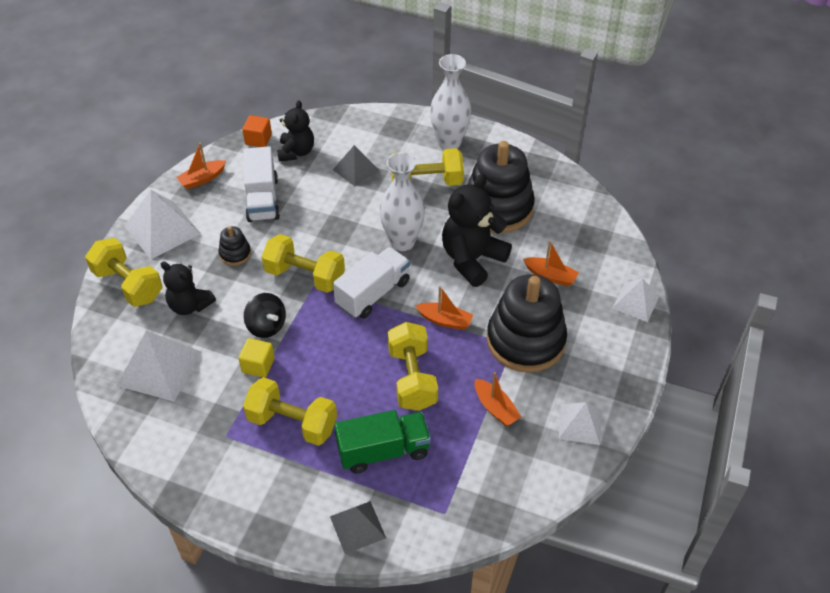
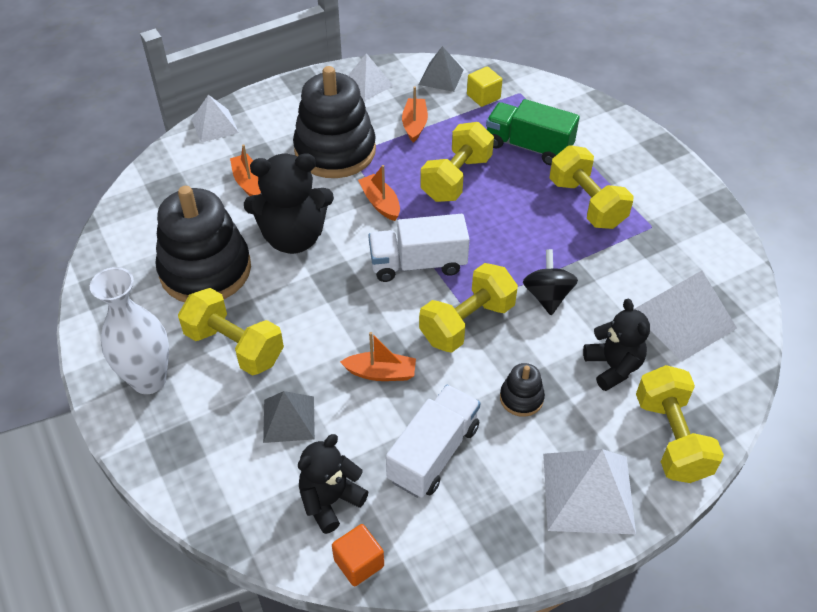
camera: 140 degrees left, 0 degrees up
orange boat [176,143,226,189] -> orange boat moved to [340,332,416,381]
yellow cube [239,338,275,378] -> yellow cube moved to [467,67,502,107]
yellow dumbbell [262,234,345,293] -> yellow dumbbell turned 75 degrees clockwise [419,263,518,352]
grey pyramid [330,501,386,554] -> grey pyramid moved to [419,46,464,92]
white vase [379,152,425,251] -> none

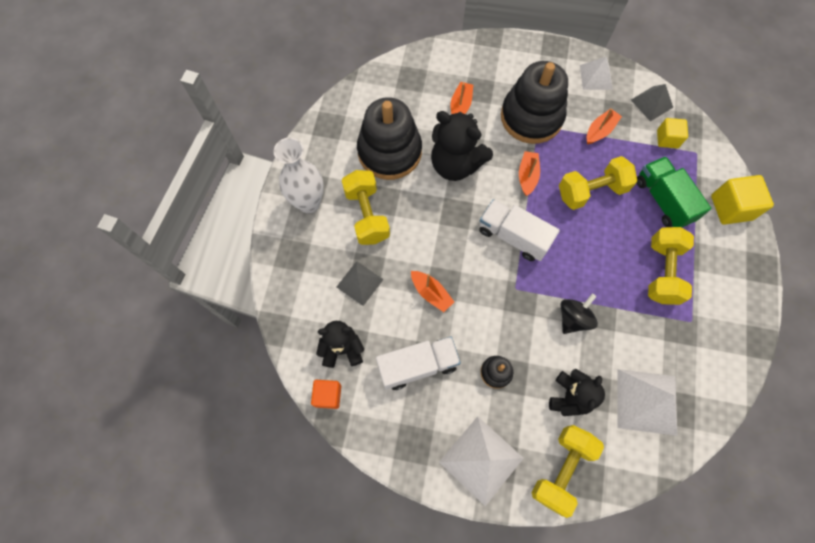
camera: 40 degrees right, 20 degrees up
white pyramid [191,95,239,143] -> none
yellow dumbbell [419,263,518,352] -> none
none -> yellow cube [711,175,774,225]

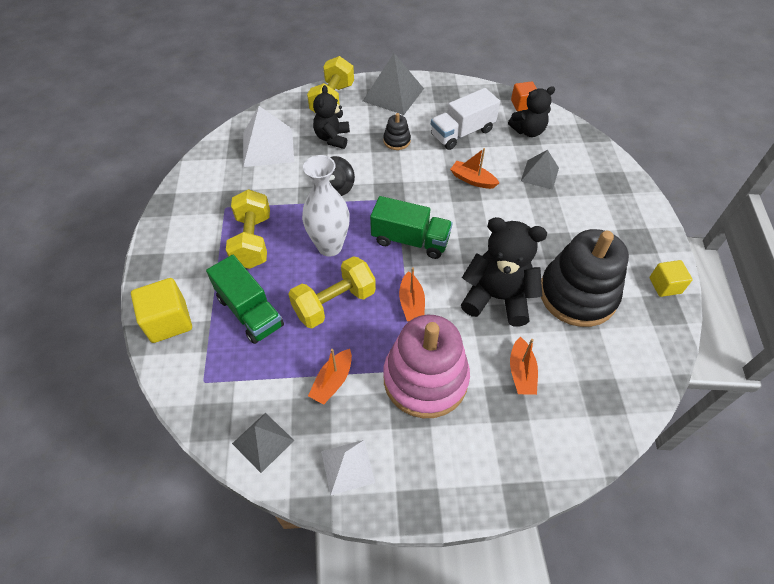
camera: 165 degrees right, 15 degrees down
white vase [274,138,324,213] -> white vase moved to [302,155,350,257]
yellow dumbbell [342,170,390,245] -> none
white pyramid [439,416,524,506] -> grey pyramid [363,53,424,115]
white truck [479,199,560,261] -> green truck [370,196,453,259]
black stacking toy [501,61,568,144] -> pink stacking toy [383,315,470,418]
yellow cube [657,118,688,148] -> yellow cube moved to [650,260,693,297]

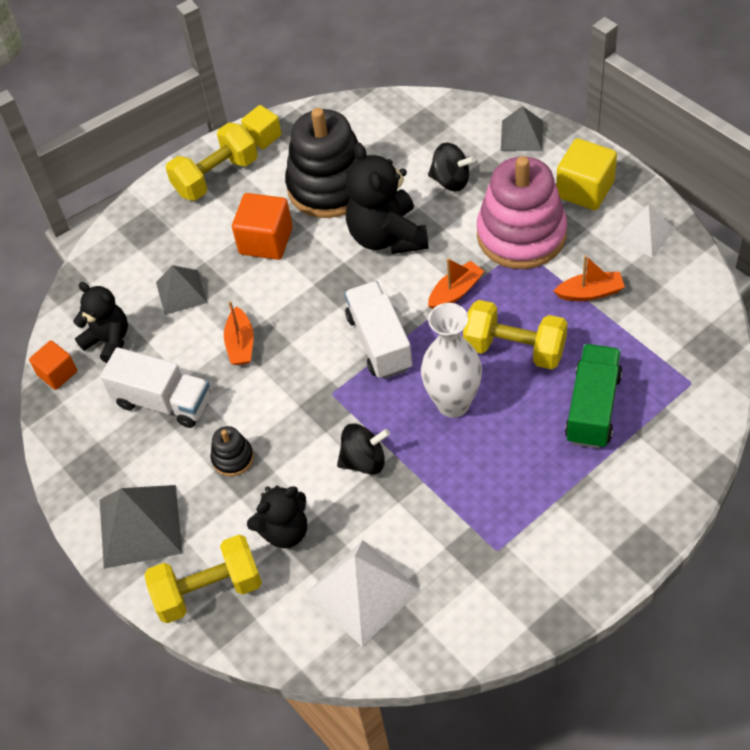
camera: 120 degrees left, 0 degrees up
yellow cube [131,278,192,343] -> yellow cube moved to [556,138,617,210]
yellow dumbbell [226,189,270,269] -> yellow dumbbell moved to [166,123,258,201]
grey pyramid [232,413,294,473] -> grey pyramid moved to [501,106,543,151]
green truck [370,196,453,259] -> white truck [344,281,412,379]
orange boat [510,337,538,395] -> black spinning top [428,143,475,192]
none -> orange cube [232,193,293,260]

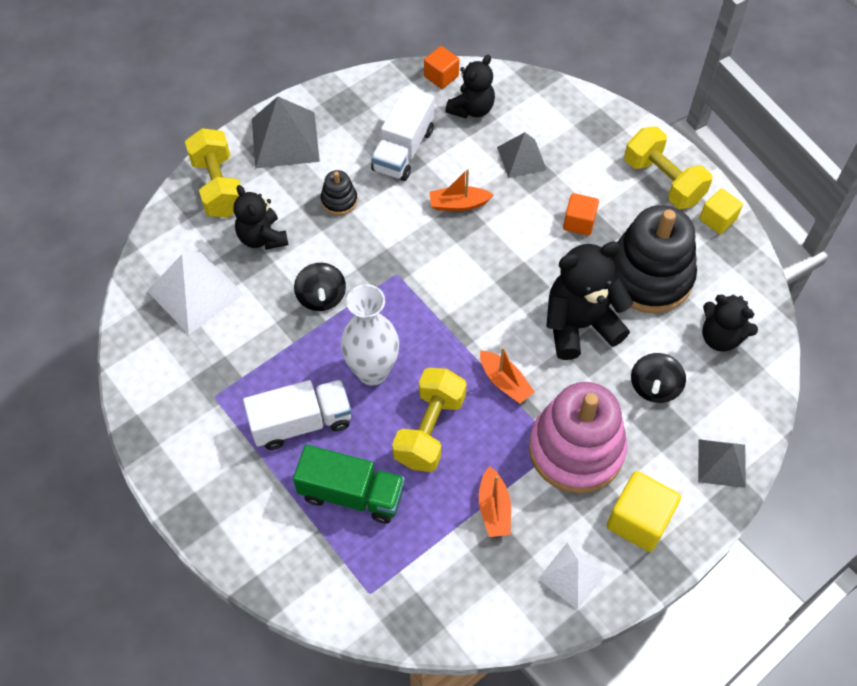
camera: 85 degrees right, 5 degrees up
orange cube [232,193,293,260] -> orange cube [563,193,599,236], size x0.64
white truck [344,281,412,379] -> white truck moved to [243,380,352,450]
none -> black teddy bear [702,294,758,352]

